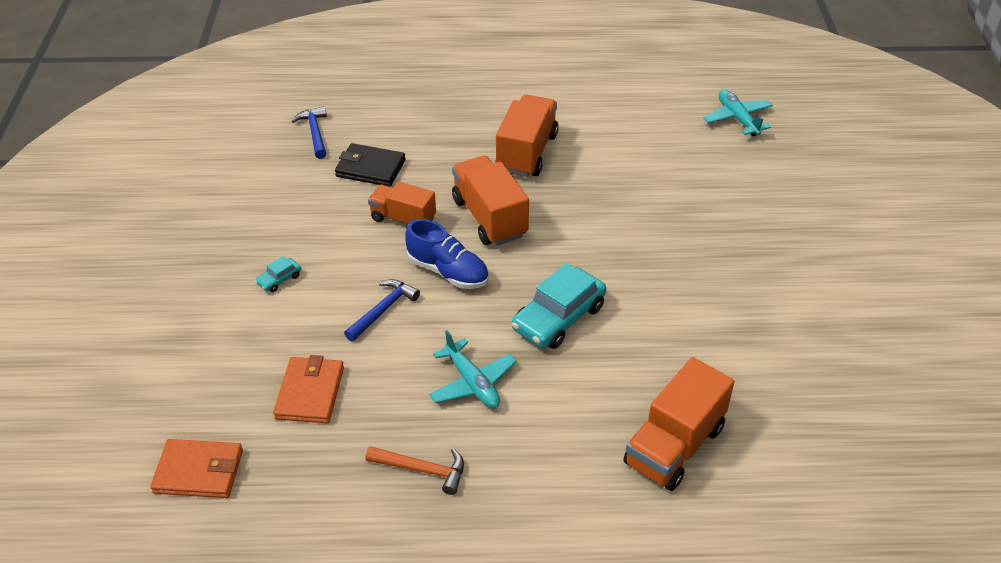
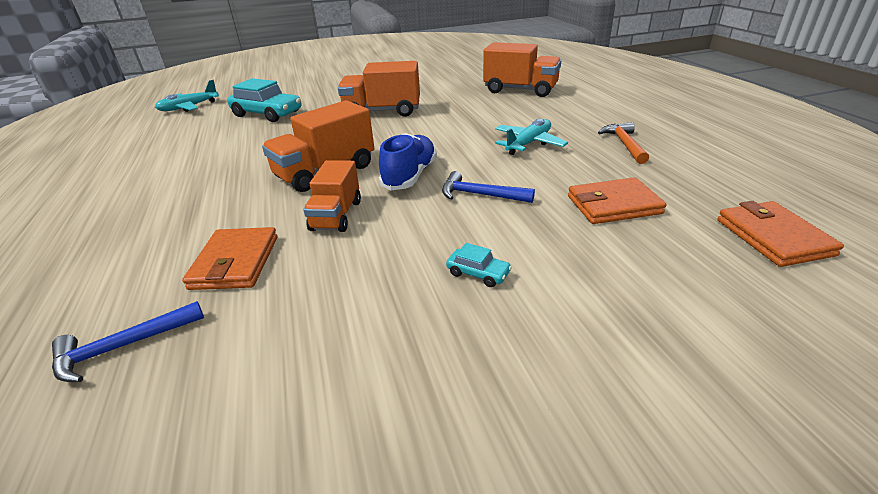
camera: 105 degrees left, 10 degrees down
black wallet [335,143,406,187] -> orange wallet [182,227,277,290]
orange truck [496,95,558,177] -> orange truck moved to [338,61,420,117]
turquoise car [512,263,606,349] -> turquoise car moved to [227,78,301,122]

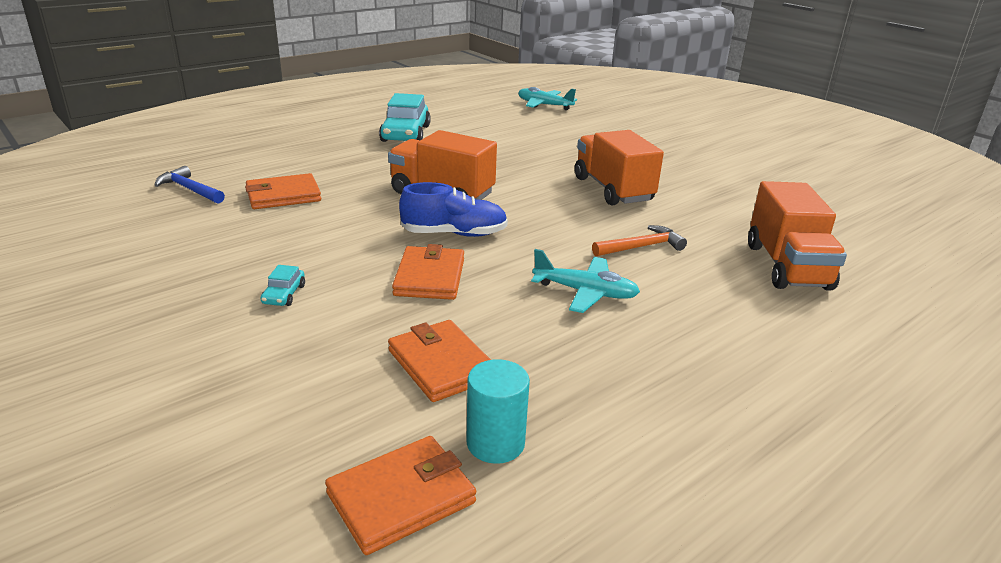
camera: 65 degrees right, 5 degrees down
turquoise car [227,78,301,122] -> turquoise car moved to [379,93,431,142]
orange truck [303,160,361,232] -> none
blue hammer [442,171,535,203] -> orange wallet [392,244,464,300]
orange hammer [598,122,649,164] -> orange hammer moved to [592,225,687,256]
none -> turquoise cylinder [466,359,530,464]

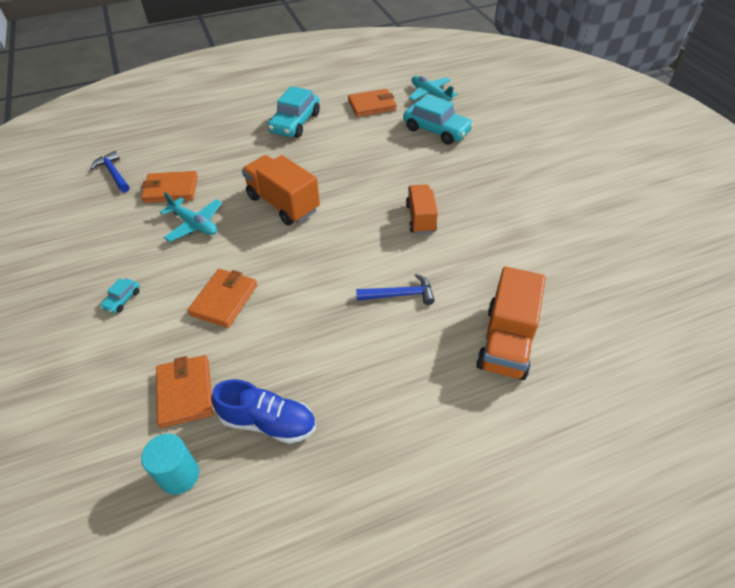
camera: 20 degrees right, 20 degrees up
orange wallet [325,436,476,555] -> orange wallet moved to [348,89,397,117]
blue shoe [399,182,508,237] -> blue shoe moved to [211,379,316,444]
turquoise plane [531,249,640,313] -> turquoise plane moved to [160,192,222,242]
orange truck [575,130,664,205] -> orange truck [406,184,438,234], size x0.65
orange hammer [592,225,687,256] -> blue hammer [356,274,435,305]
none -> turquoise car [403,94,474,145]

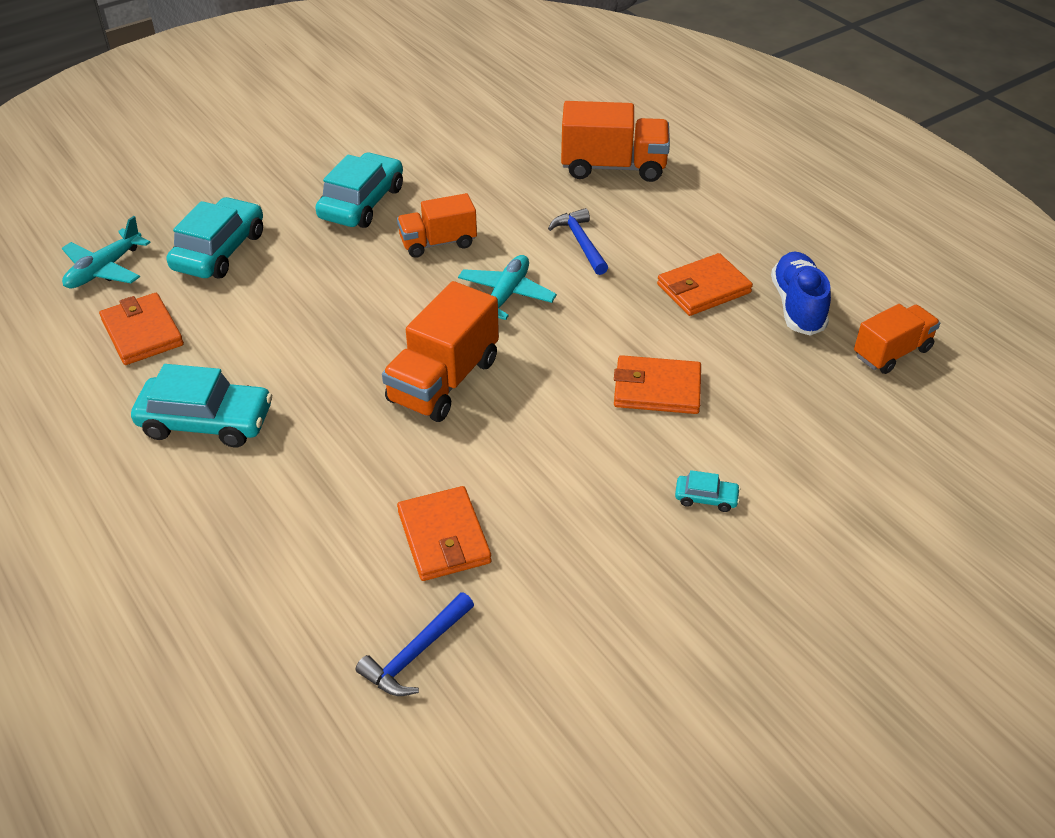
camera: 105 degrees left, 5 degrees down
turquoise cylinder [141,434,199,495] -> orange truck [854,304,940,374]
orange wallet [156,355,213,428] -> orange wallet moved to [657,253,753,316]
turquoise plane [160,192,222,242] -> turquoise plane moved to [458,255,557,320]
none -> turquoise car [315,153,403,228]

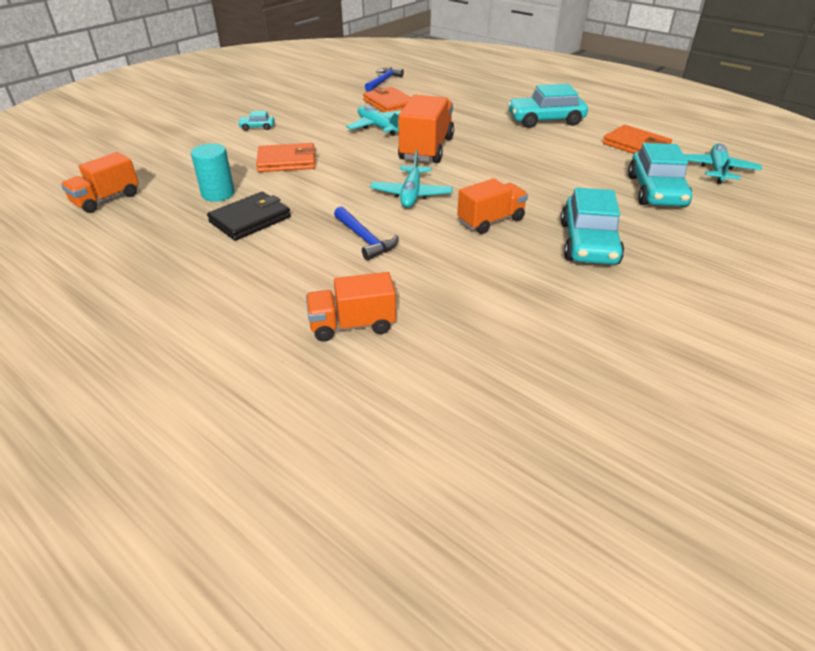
camera: 165 degrees right, 5 degrees down
orange truck [561,101,670,182] -> orange truck [306,272,396,342], size x0.65
orange wallet [657,253,753,316] -> black wallet [207,192,291,241]
blue shoe [771,252,831,336] -> none
none -> turquoise cylinder [191,143,235,202]
none -> turquoise plane [346,105,401,136]

